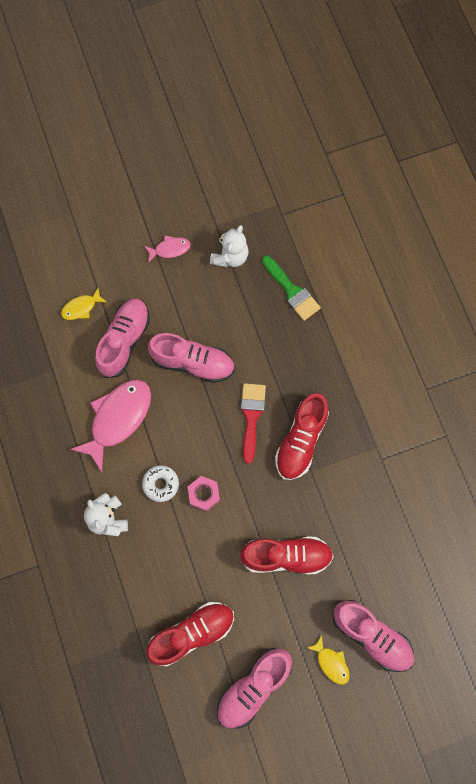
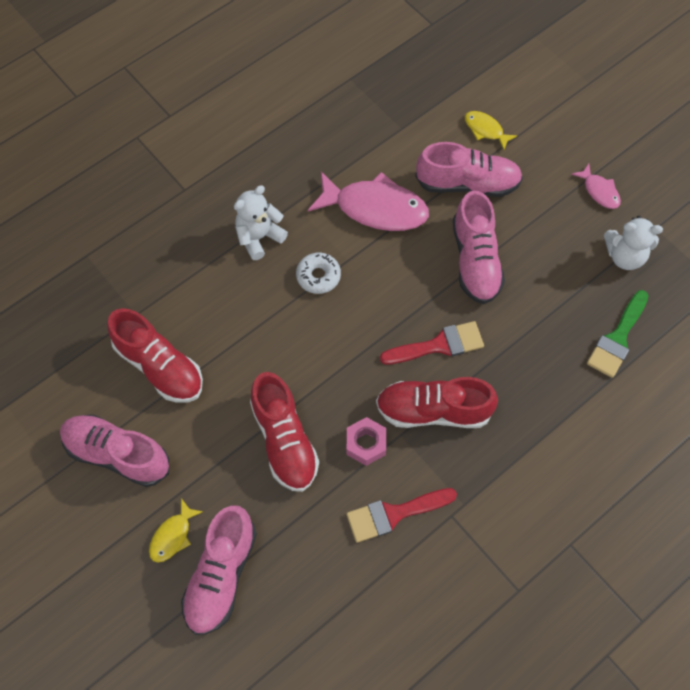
camera: 70 degrees right, 10 degrees down
pink nut [188,476,220,512] -> pink nut moved to [347,417,386,466]
none -> red brush [346,488,457,543]

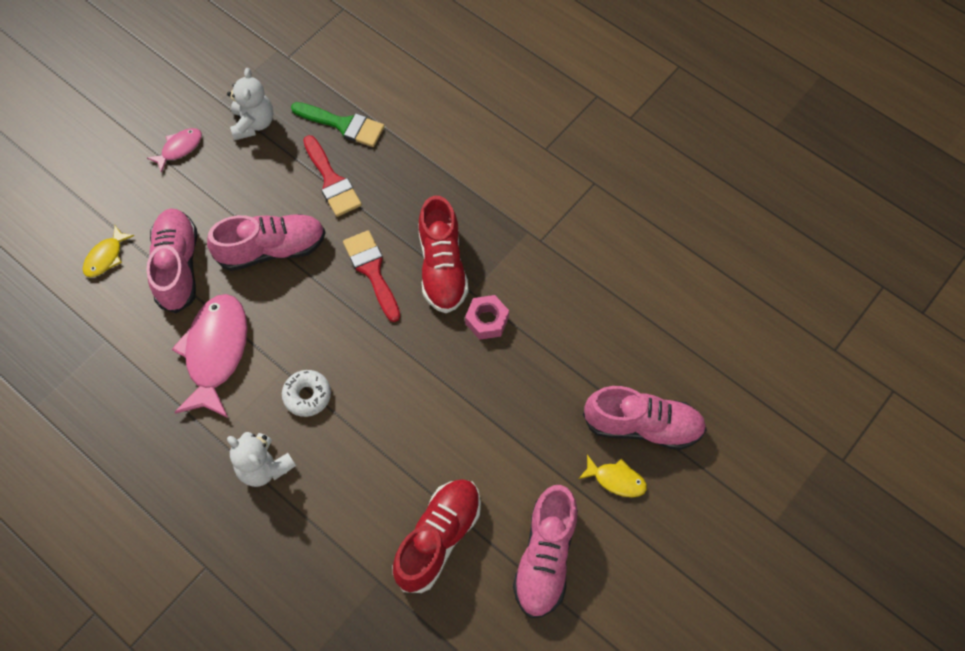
camera: 100 degrees left, 0 degrees up
red shoe [250,372,319,492] -> none
red brush [346,488,457,543] -> red brush moved to [303,135,362,217]

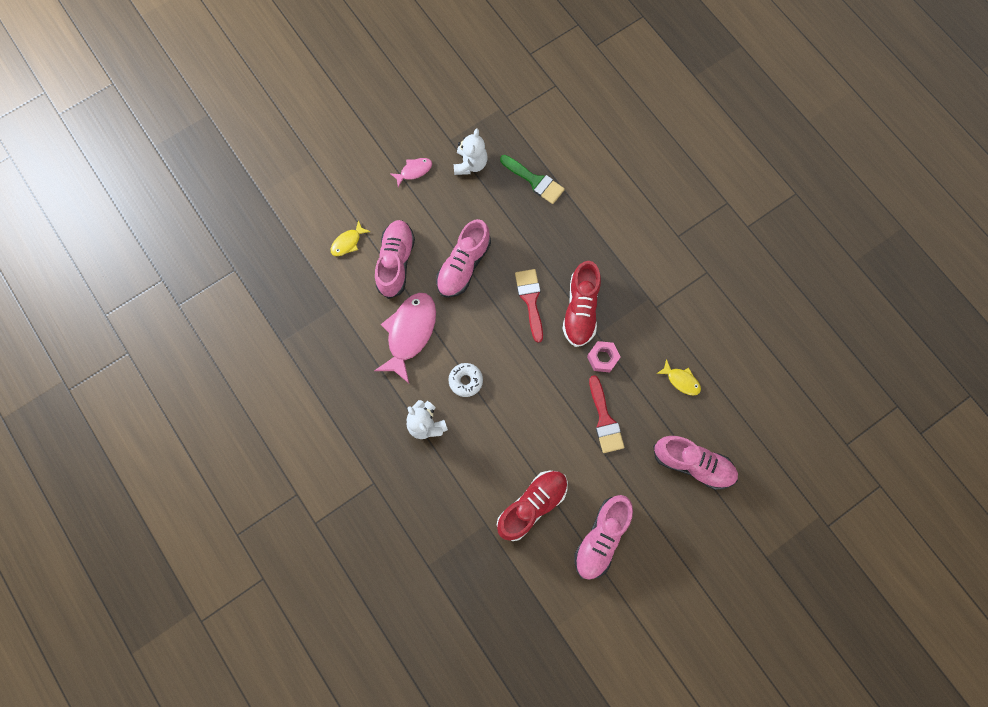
camera: 15 degrees right, 10 degrees up
pink shoe [207,214,326,271] -> pink shoe turned 120 degrees clockwise [436,219,491,298]
red brush [303,135,362,217] -> red brush moved to [589,375,624,453]
yellow fish [578,455,647,497] -> yellow fish moved to [656,359,701,396]

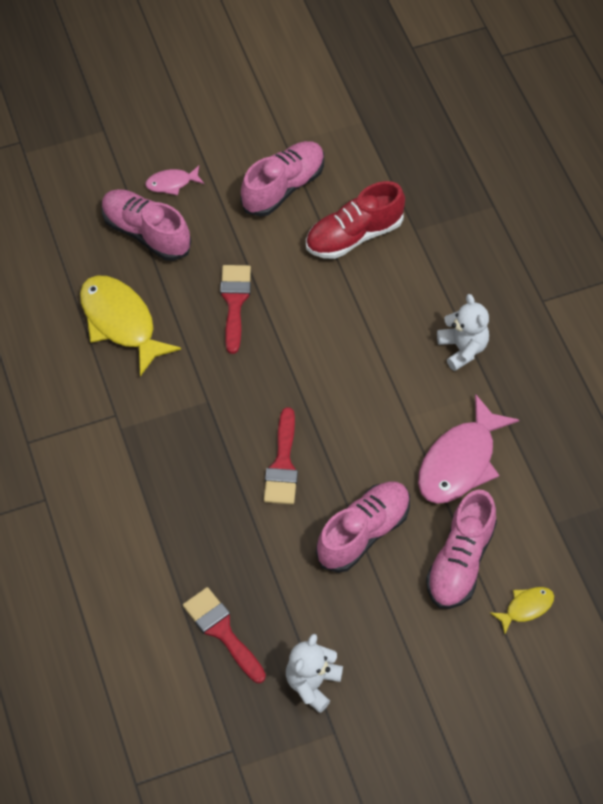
camera: 165 degrees left, 15 degrees down
pink fish [390,158,432,187] -> pink fish moved to [145,166,204,196]
white donut [448,363,483,397] -> none
green brush [500,155,565,204] -> red brush [183,587,266,683]
red shoe [562,261,601,347] -> none
pink nut [587,341,621,373] -> none
yellow fish [656,359,701,396] -> yellow fish [80,275,181,376], size x2.04

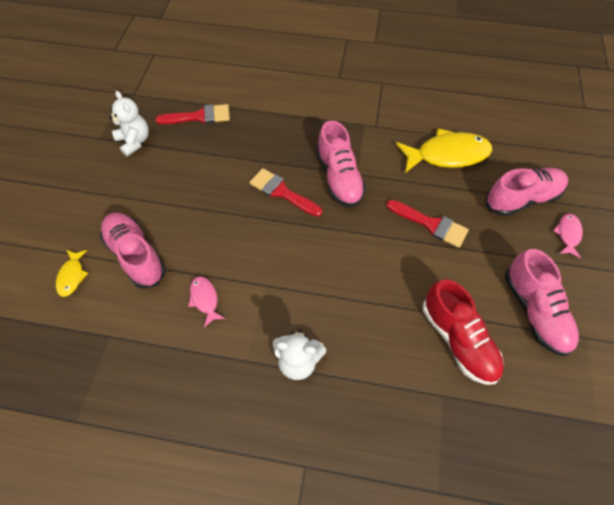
camera: 120 degrees right, 0 degrees up
red shoe [306,181,405,259] -> red shoe turned 150 degrees clockwise [423,279,504,385]
pink shoe [316,481,410,573] -> pink shoe moved to [316,121,366,208]
pink fish [418,394,519,504] -> pink fish [188,276,225,327], size x0.49

